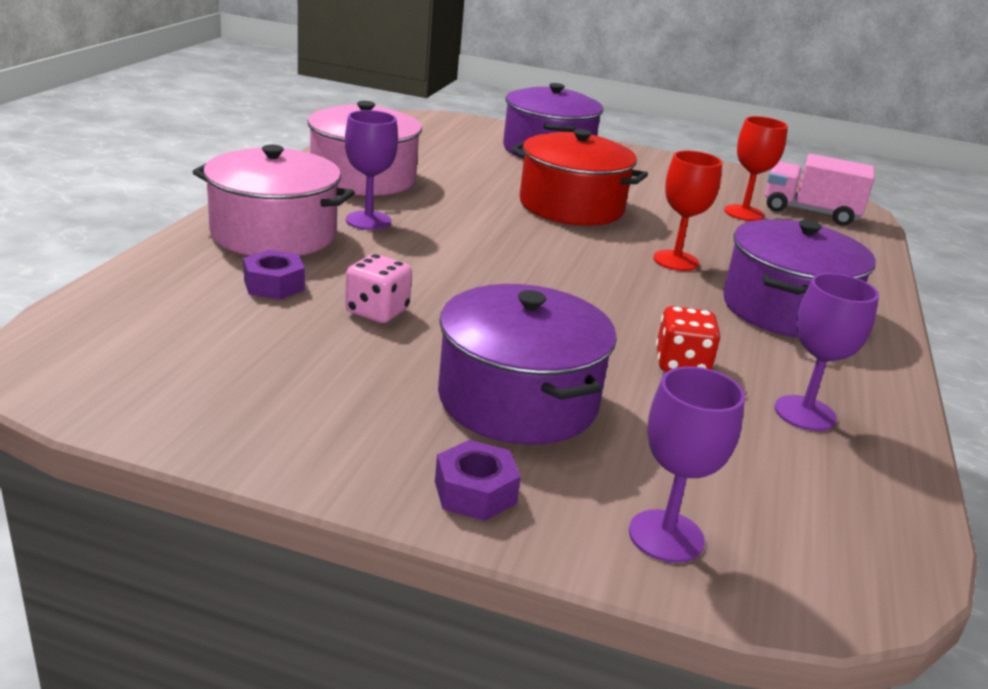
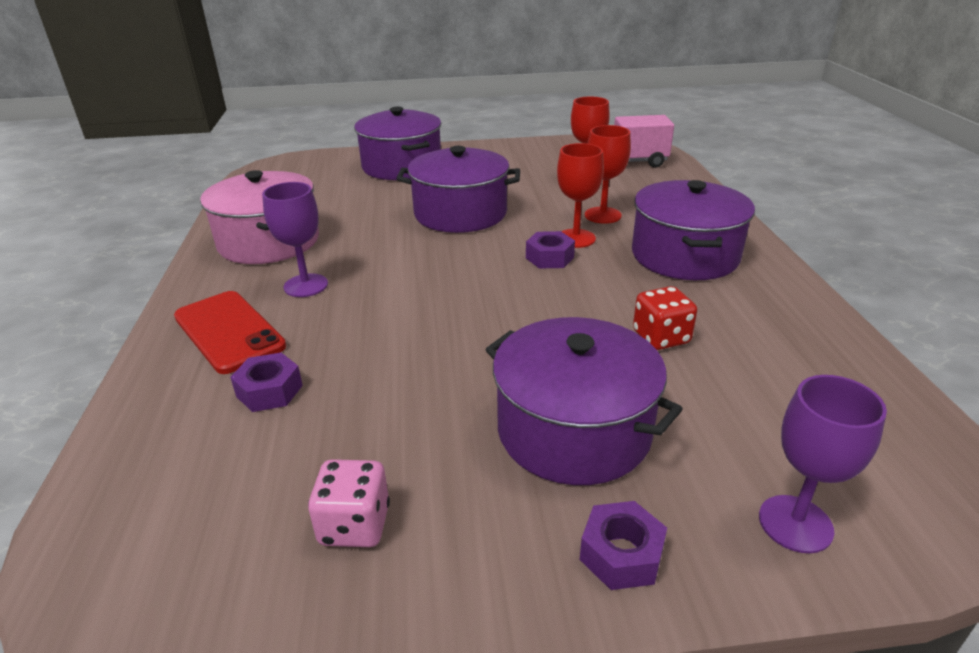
camera: 20 degrees left, 5 degrees up
pink pot [193,145,355,256] -> red phone [174,291,286,374]
pink dice [345,254,412,323] -> pink dice moved to [308,459,390,547]
red pot [511,129,648,225] -> purple pot [396,146,520,233]
purple goblet [775,273,879,431] -> none
none -> purple nut [526,231,575,269]
none -> red goblet [585,125,631,224]

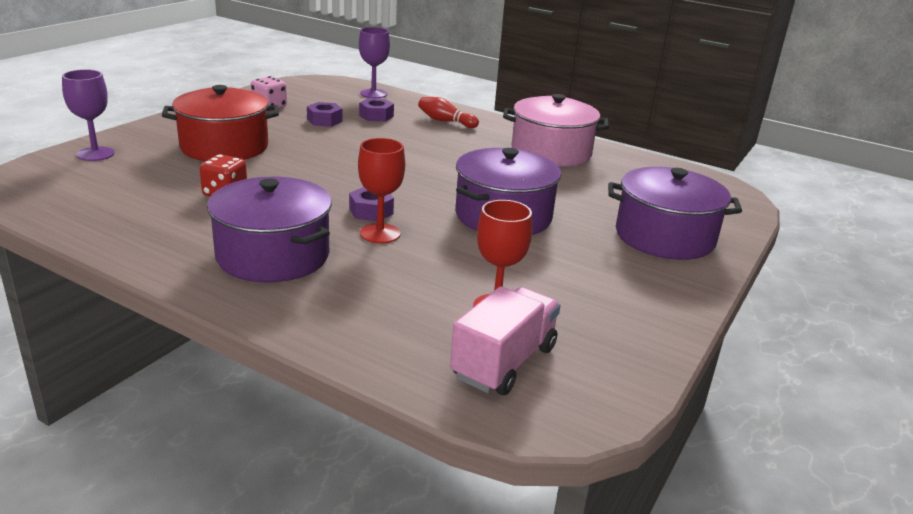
camera: 125 degrees right, 5 degrees down
red phone [174,291,286,374] -> red bowling pin [418,97,479,128]
purple goblet [262,182,328,297] -> purple goblet moved to [359,27,390,98]
purple pot [485,317,683,485] -> red pot [162,85,279,161]
purple nut [580,501,667,590] -> purple nut moved to [307,102,342,127]
red goblet [585,125,631,224] -> none

